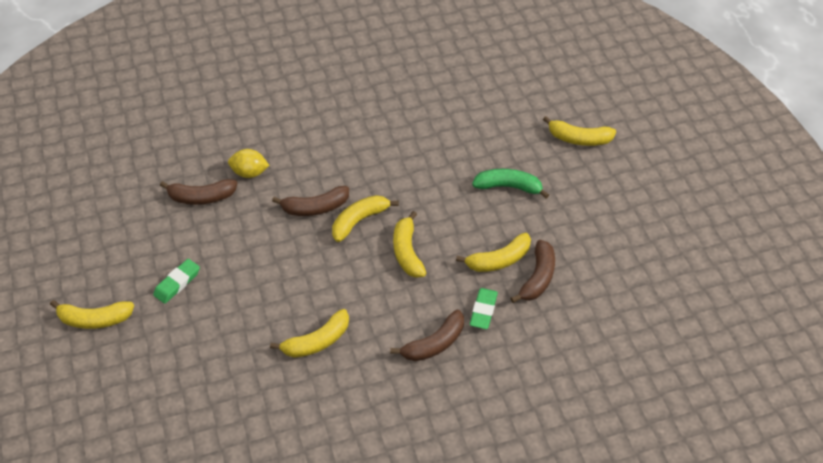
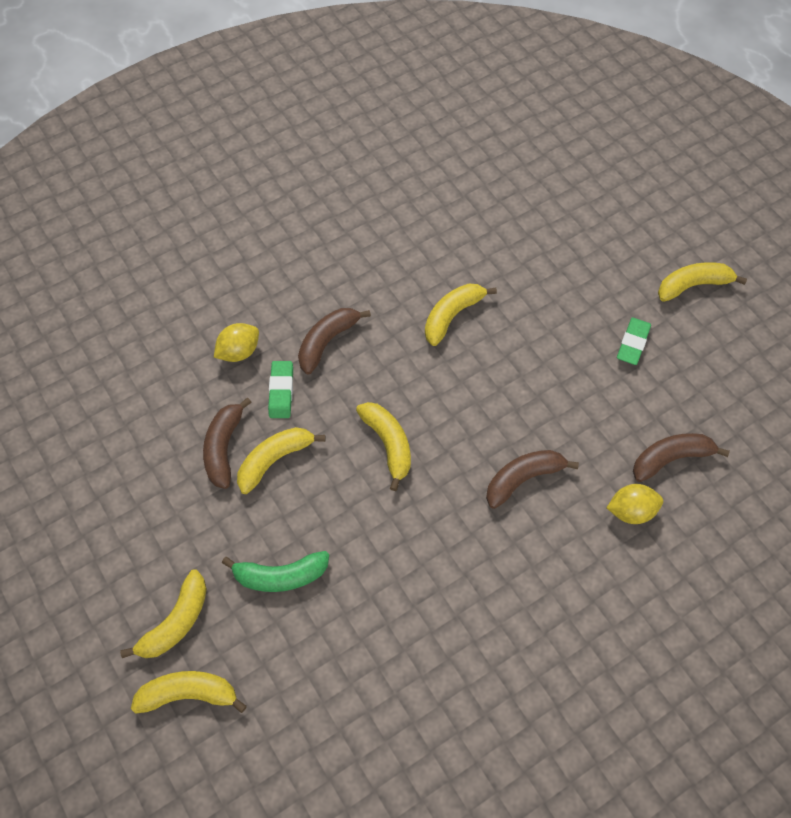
camera: 165 degrees right, 10 degrees up
yellow banana [332,195,399,242] -> yellow banana moved to [120,569,207,658]
none -> yellow lemon [214,323,259,362]

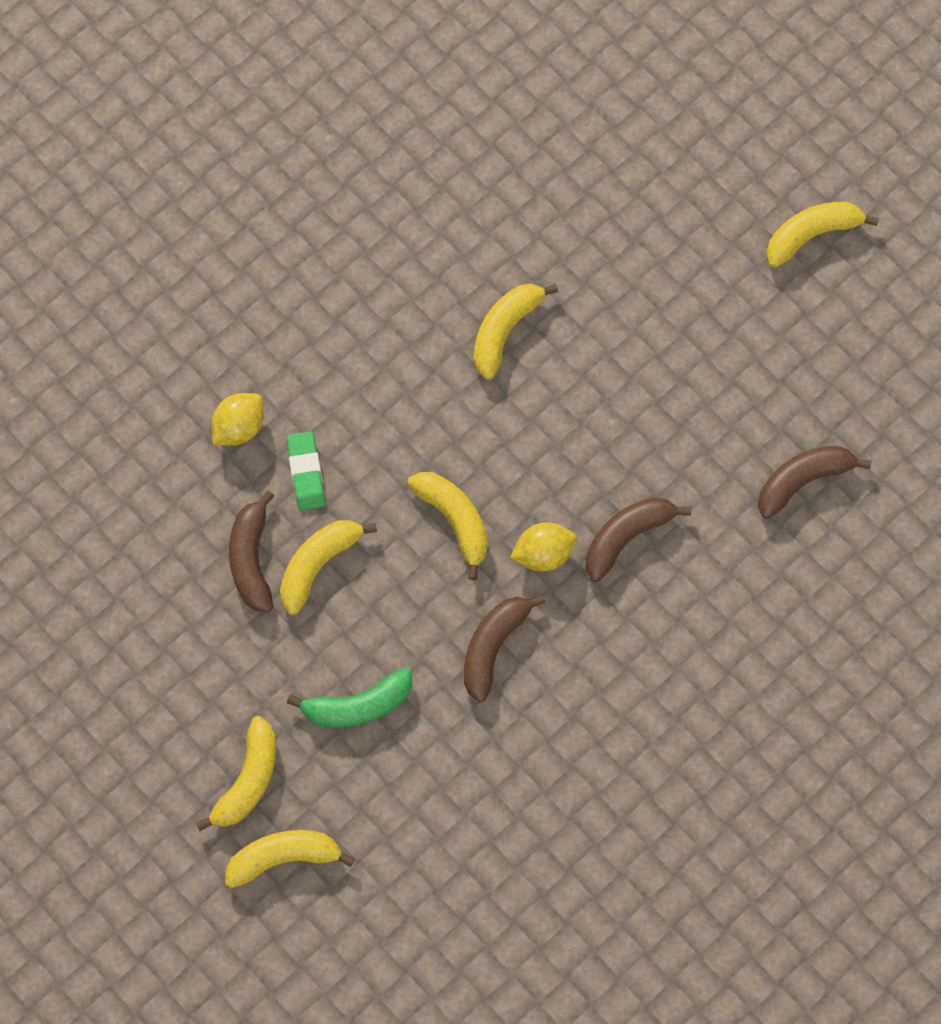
camera: 10 degrees left, 10 degrees up
brown banana [298,308,371,374] -> brown banana moved to [464,595,546,702]
yellow lemon [607,484,663,524] -> yellow lemon moved to [510,523,577,571]
green eraser [617,317,651,365] -> none

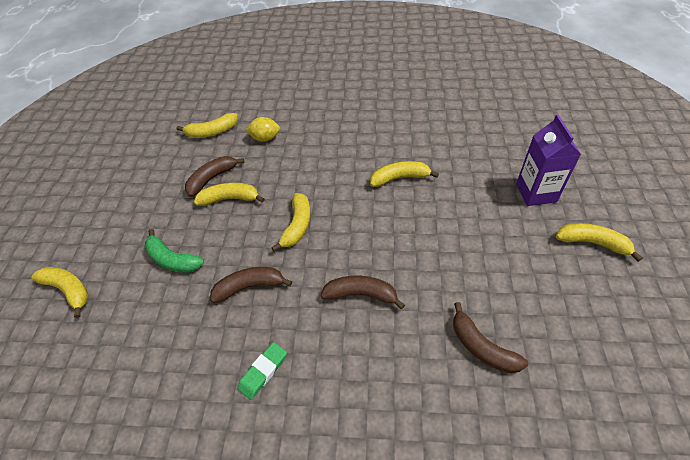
camera: 50 degrees right, 20 degrees down
yellow banana [196,716,276,831] -> yellow banana moved to [176,113,238,138]
green eraser [287,431,325,510] -> green eraser moved to [237,342,287,400]
yellow lemon [510,523,577,571] -> none
brown banana [758,446,871,519] -> brown banana turned 150 degrees counterclockwise [453,302,528,373]
none -> purple carton [516,114,581,206]

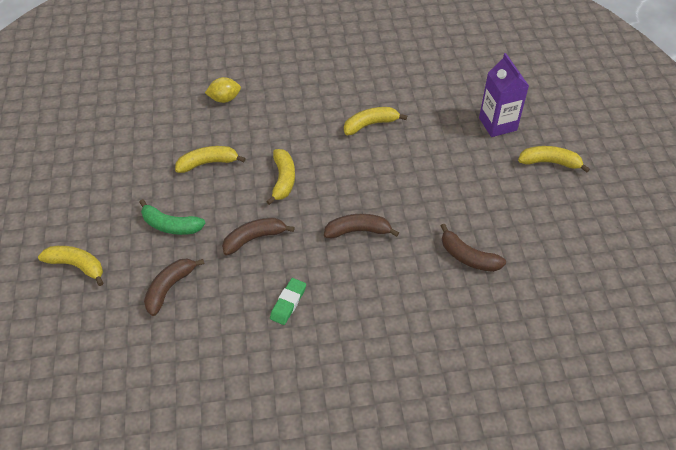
camera: 15 degrees left, 0 degrees up
yellow banana [176,113,238,138] -> none
brown banana [185,156,244,197] -> brown banana moved to [144,258,205,316]

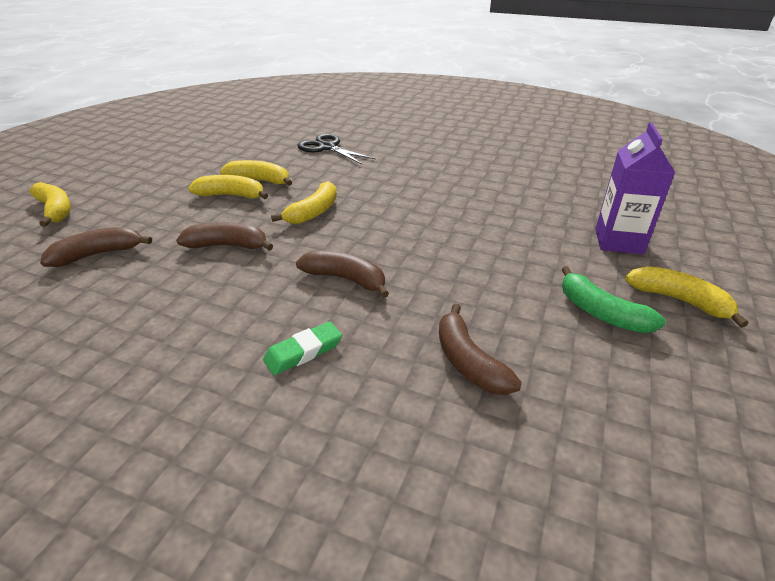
camera: 30 degrees right, 15 degrees down
green banana [139,199,206,235] -> green banana moved to [562,266,666,333]
yellow lemon [205,77,241,103] -> black scissors [298,134,376,165]
green eraser [270,278,306,325] -> green eraser moved to [263,322,342,375]
yellow banana [344,107,407,135] -> yellow banana moved to [188,175,268,199]

